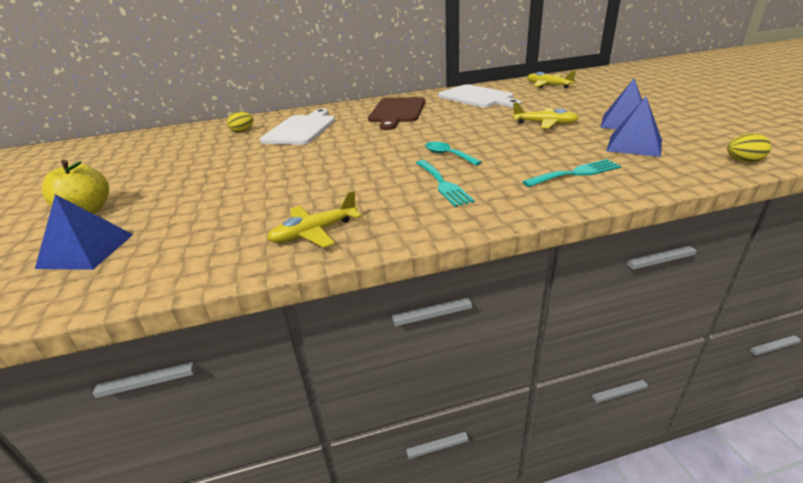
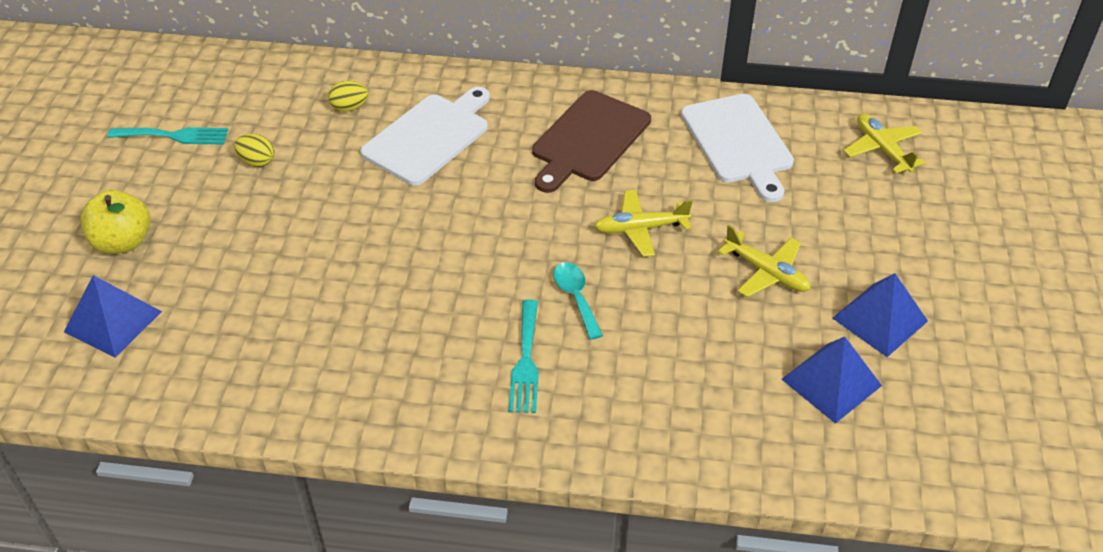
camera: 20 degrees right, 15 degrees up
yellow plane [267,191,361,248] -> yellow plane moved to [594,190,692,257]
turquoise fork [522,159,621,187] -> turquoise fork moved to [107,127,229,145]
yellow egg [727,134,771,162] -> yellow egg moved to [234,134,275,167]

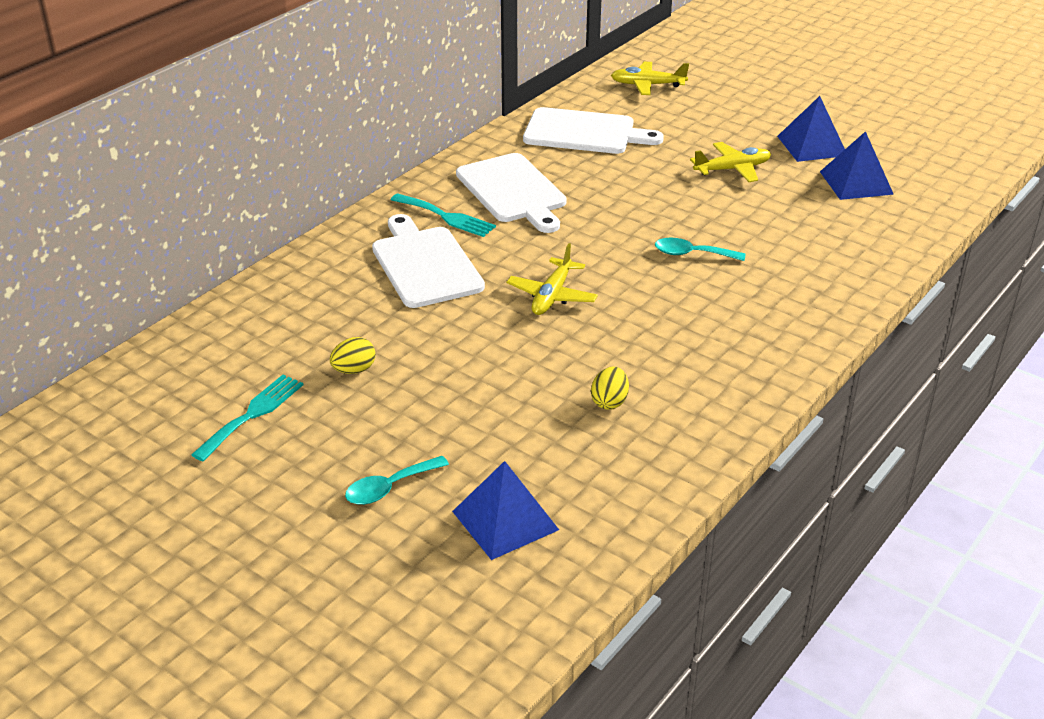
camera: 60 degrees left, 10 degrees down
yellow apple [80,190,150,254] -> turquoise spoon [345,456,449,505]
yellow egg [328,81,369,111] -> yellow egg moved to [591,367,629,410]
turquoise fork [509,299,539,413] -> turquoise fork moved to [391,193,496,237]
brown cutting board [532,90,651,193] -> white cutting board [456,153,567,233]
yellow plane [594,190,692,257] -> yellow plane moved to [507,243,598,315]

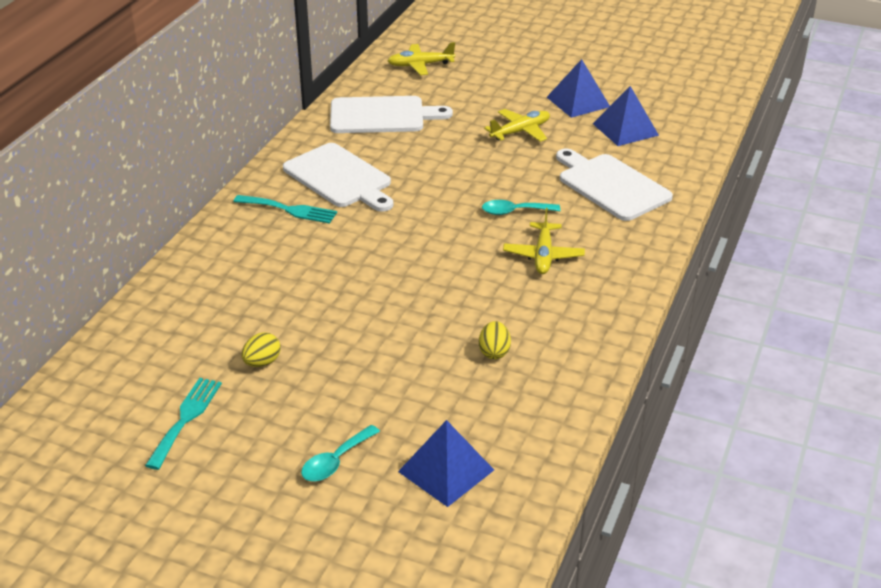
camera: 15 degrees left, 0 degrees up
white cutting board [372,214,485,308] -> white cutting board moved to [556,149,673,221]
yellow plane [507,243,598,315] -> yellow plane moved to [503,208,585,274]

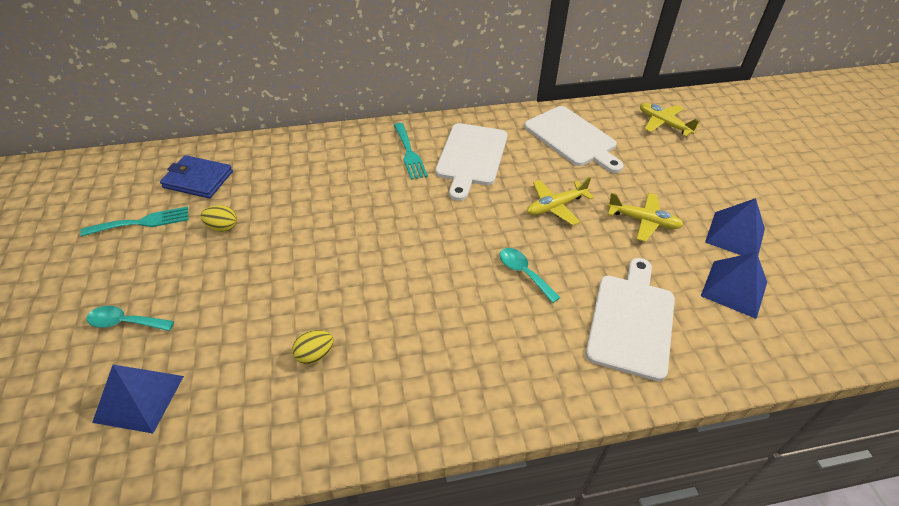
camera: 55 degrees right, 10 degrees up
yellow plane [503,208,585,274] -> yellow plane moved to [527,177,594,225]
none -> blue wallet [160,155,233,198]

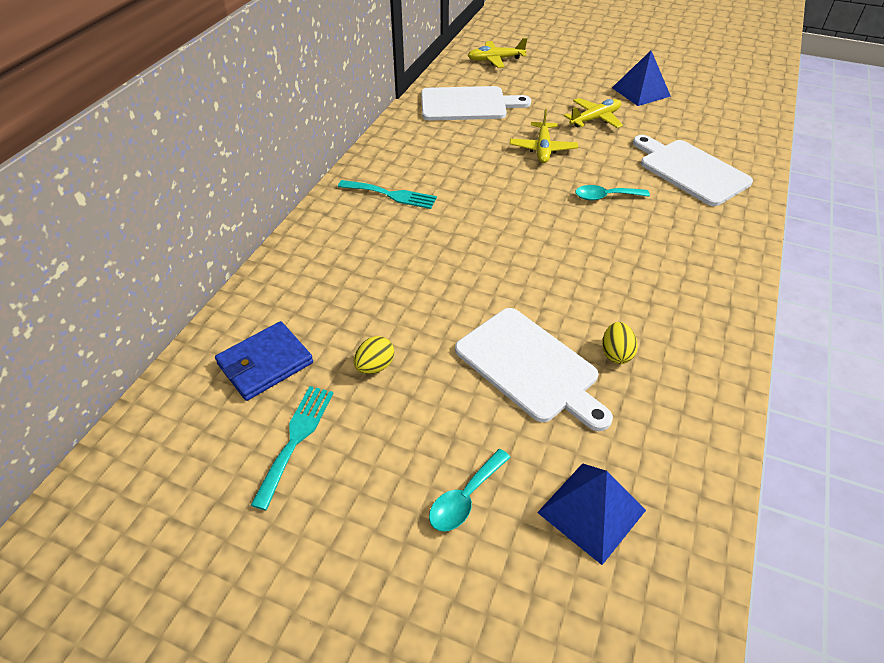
camera: 55 degrees left, 0 degrees up
white cutting board [435,123,508,201] -> white cutting board moved to [455,308,613,431]
blue pyramid [701,252,767,319] -> none

